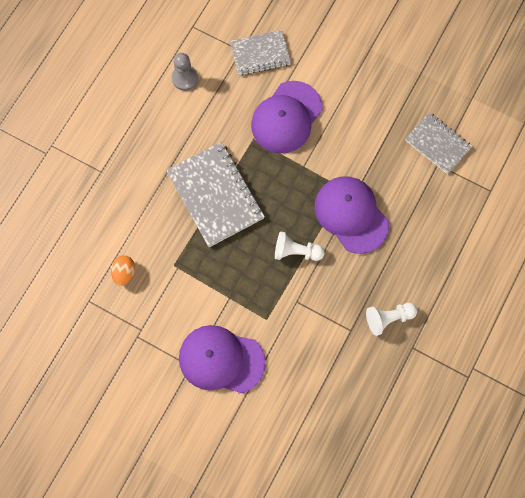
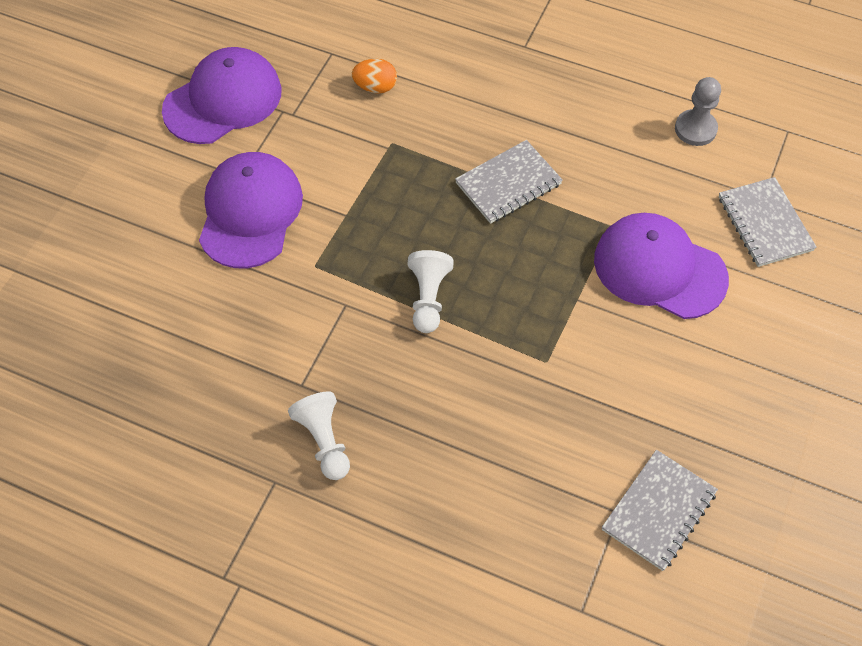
camera: 85 degrees right, 15 degrees down
grey notebook [166,142,265,247] -> grey notebook [455,140,563,224], size x0.62
purple cap [315,176,389,254] -> purple cap moved to [162,47,282,144]

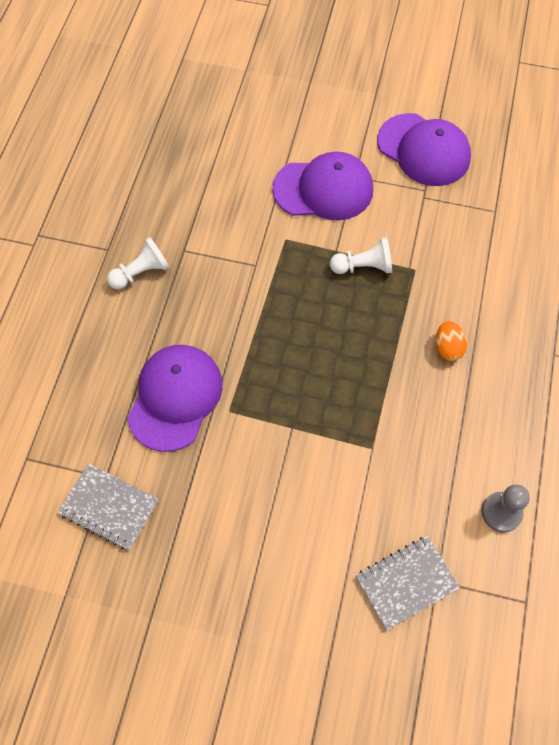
camera: 80 degrees right, 5 degrees up
orange egg [352,59,397,94] -> orange egg moved to [435,321,467,361]
white pawn [408,250,454,333] -> white pawn moved to [330,237,392,274]
grey notebook [455,140,563,224] -> none
purple cap [594,213,729,319] -> purple cap moved to [127,345,223,452]

